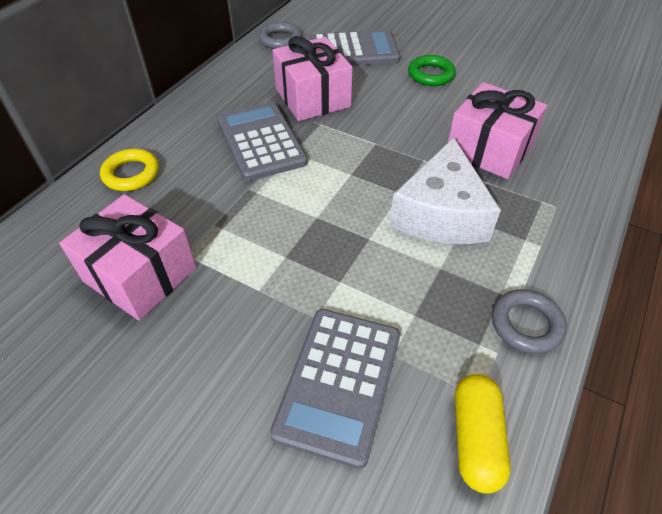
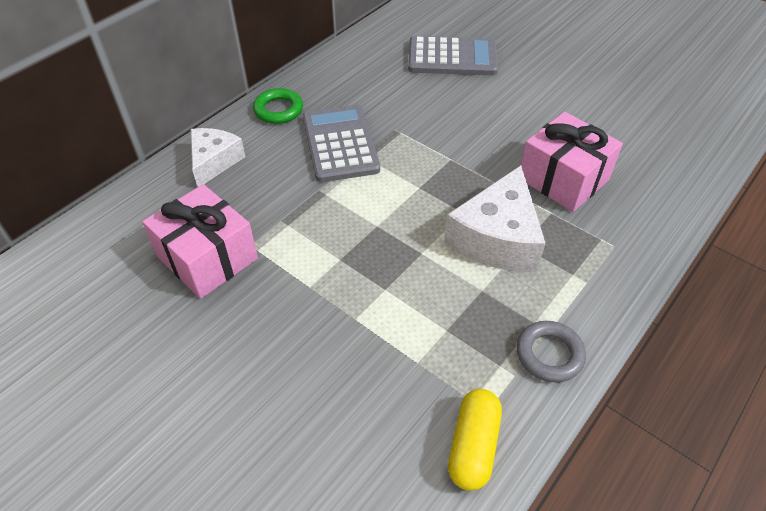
camera: 10 degrees right, 0 degrees up
yellow ring [100,149,159,191] -> white cheese [190,128,246,187]
grey ring [259,22,302,49] -> none
grey calculator [270,309,400,469] -> none
pink gift [272,36,353,121] -> none
green ring [408,55,456,86] -> green ring moved to [253,88,303,124]

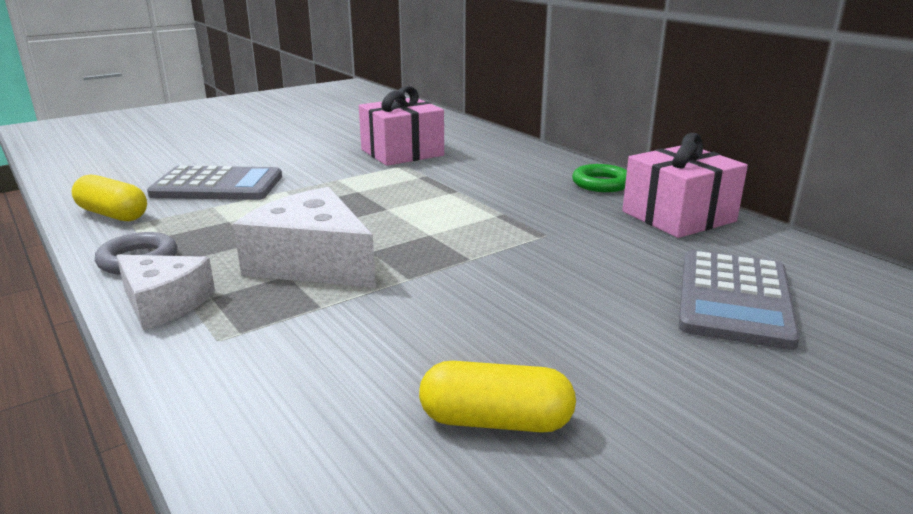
camera: 105 degrees right, 25 degrees down
white cheese [190,128,246,187] -> white cheese moved to [116,255,215,330]
grey calculator [303,105,380,182] -> grey calculator moved to [147,165,282,200]
pink gift [521,112,623,212] -> pink gift moved to [622,133,748,238]
none -> yellow capsule [419,361,576,433]

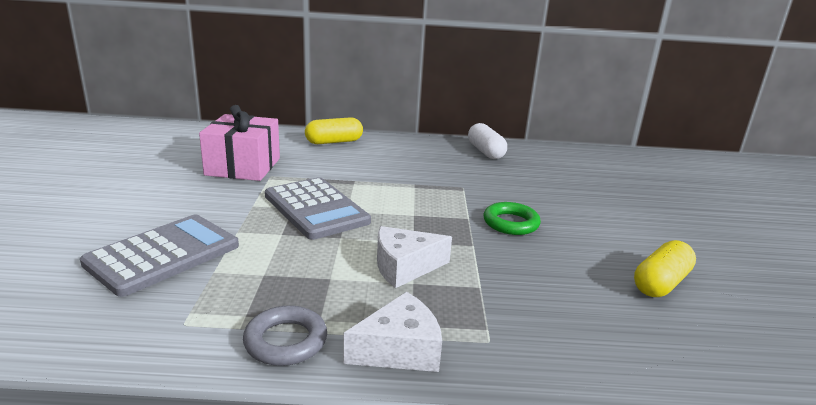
camera: 55 degrees left, 0 degrees up
yellow capsule [72,175,147,221] -> yellow capsule moved to [305,117,363,144]
white cheese [233,187,376,288] -> white cheese [377,226,452,288], size x0.64
green ring [572,164,627,192] -> green ring moved to [484,202,541,235]
pink gift [622,133,748,238] -> white capsule [468,123,507,159]
grey calculator [679,250,800,350] -> grey calculator moved to [265,177,371,240]

